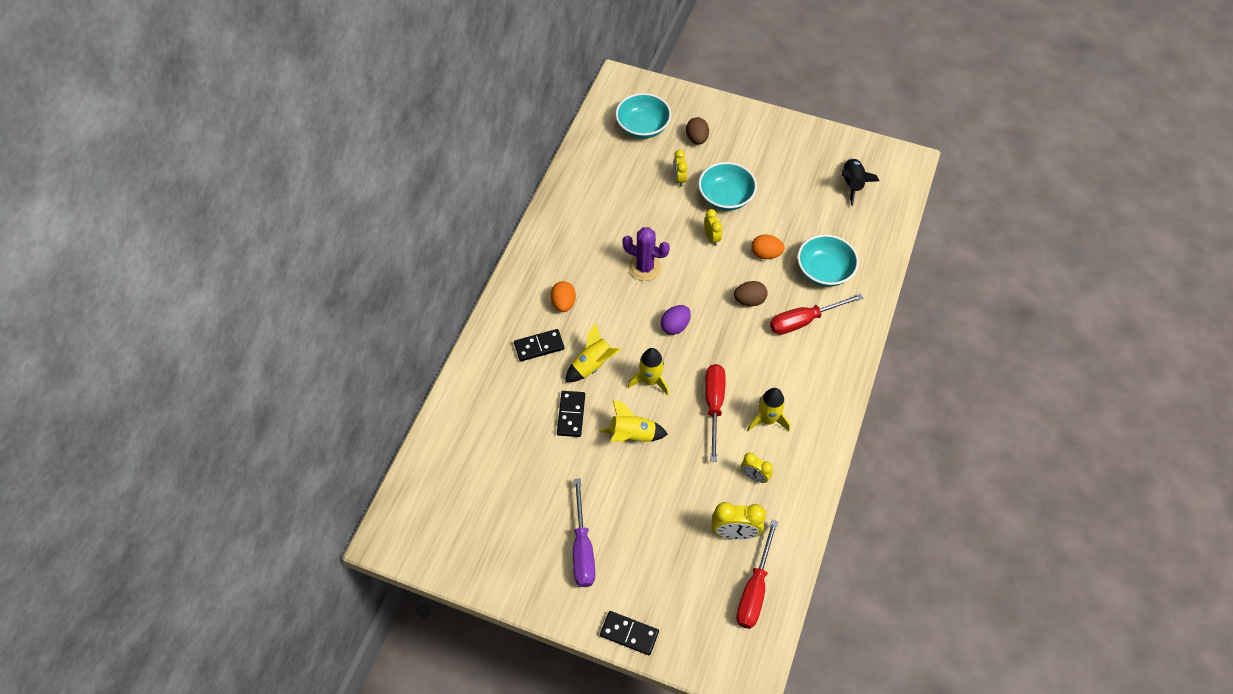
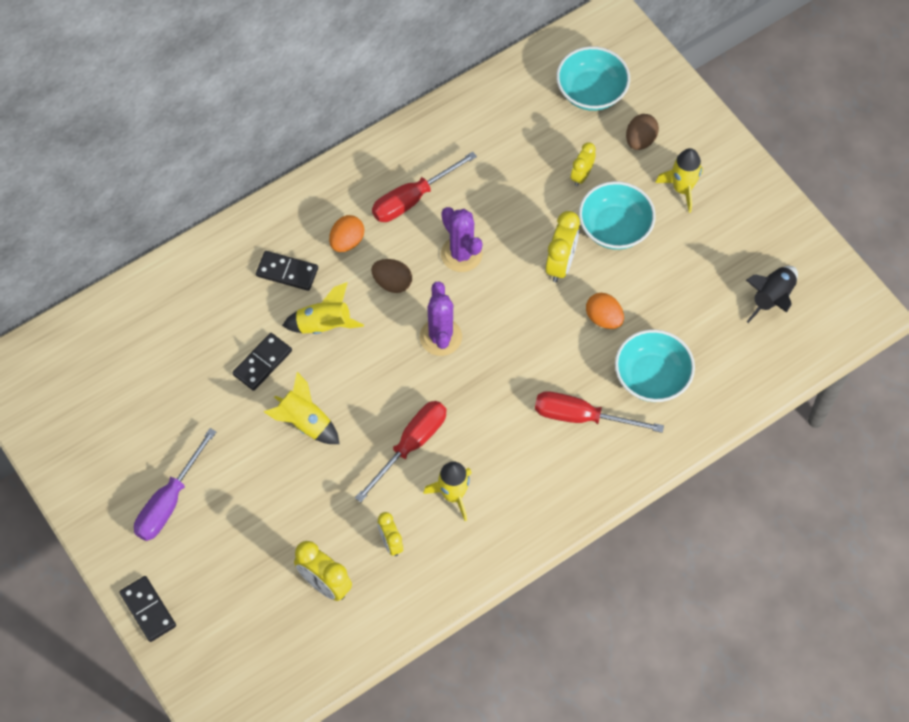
camera: 35 degrees right, 5 degrees up
yellow rocket [628,348,669,396] -> yellow rocket moved to [655,148,703,213]
purple egg [661,305,691,335] -> purple cactus [420,281,462,356]
yellow clock [704,209,722,246] -> yellow clock [546,211,580,282], size x1.57
brown egg [734,281,768,306] -> brown egg moved to [371,259,412,293]
red screwdriver [736,520,778,629] -> red screwdriver moved to [372,152,477,222]

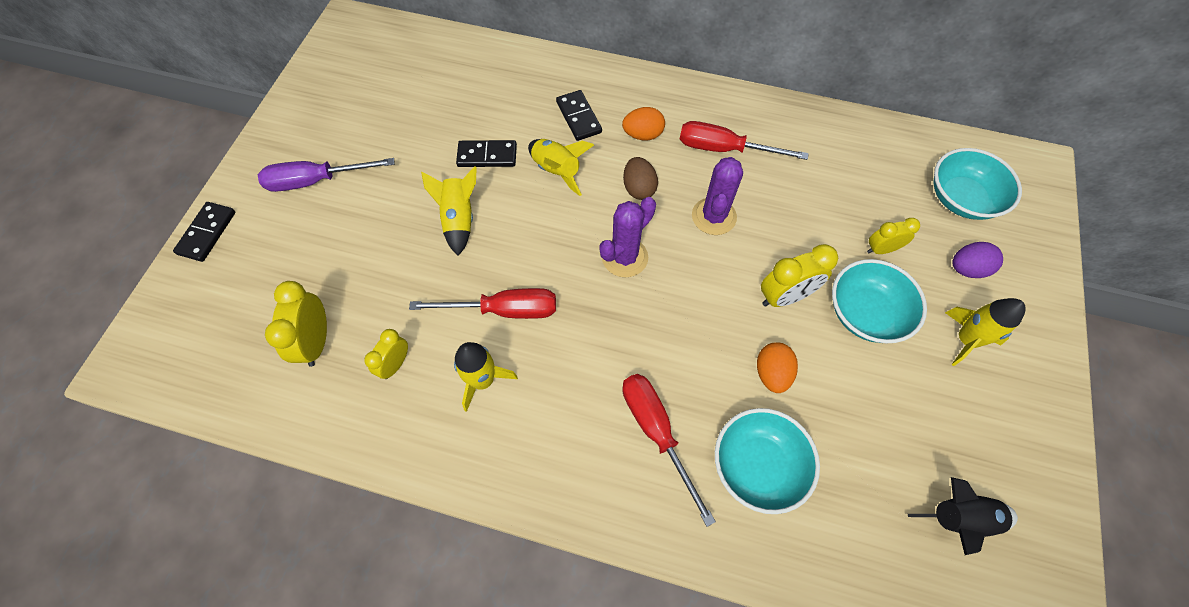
camera: 50 degrees right, 0 degrees up
brown egg [626,114,659,150] -> purple egg [952,242,1003,278]

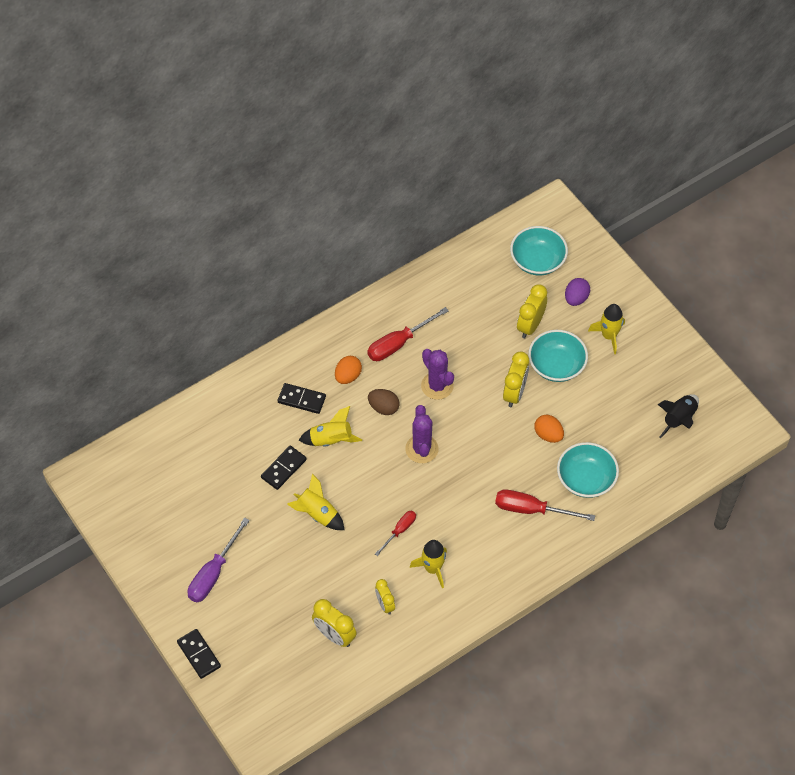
camera: 50 degrees left, 5 degrees down
red screwdriver [409,288,556,319] -> red screwdriver [375,511,416,556], size x0.60
yellow clock [867,218,920,254] -> yellow clock [517,284,547,338], size x1.57

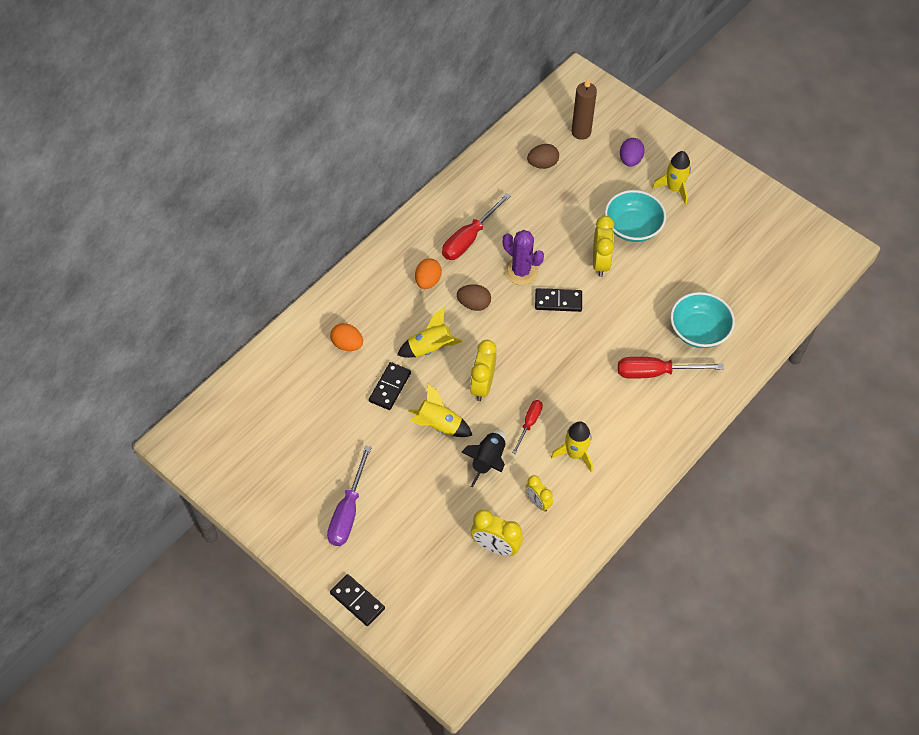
camera: 15 degrees left, 0 degrees up
black domino [278,383,326,414] -> black domino moved to [535,288,582,312]
purple cactus [405,405,439,463] -> none
turquoise bowl [510,226,568,276] -> brown candle [572,78,597,140]
yellow clock [517,284,547,338] -> yellow clock moved to [470,340,497,401]
orange egg [534,415,564,443] -> orange egg moved to [330,323,363,351]
black rocket [658,394,699,438] -> black rocket moved to [461,430,506,487]
none -> brown egg [527,144,559,169]

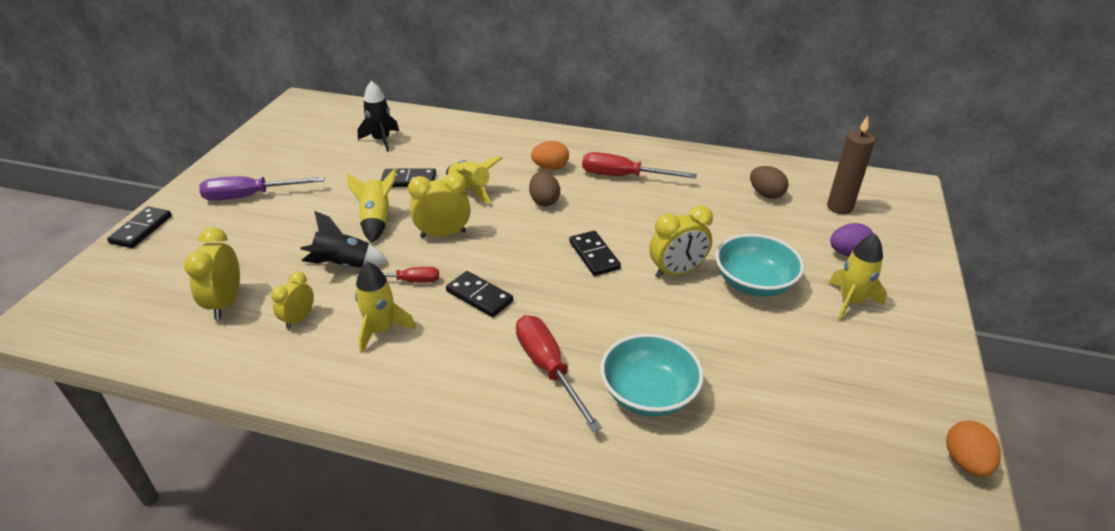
camera: 65 degrees right, 20 degrees down
orange egg [330,323,363,351] -> orange egg moved to [946,421,1001,477]
purple cactus [503,230,544,285] -> none
none -> black rocket [357,81,399,152]
none -> black domino [446,271,513,317]

